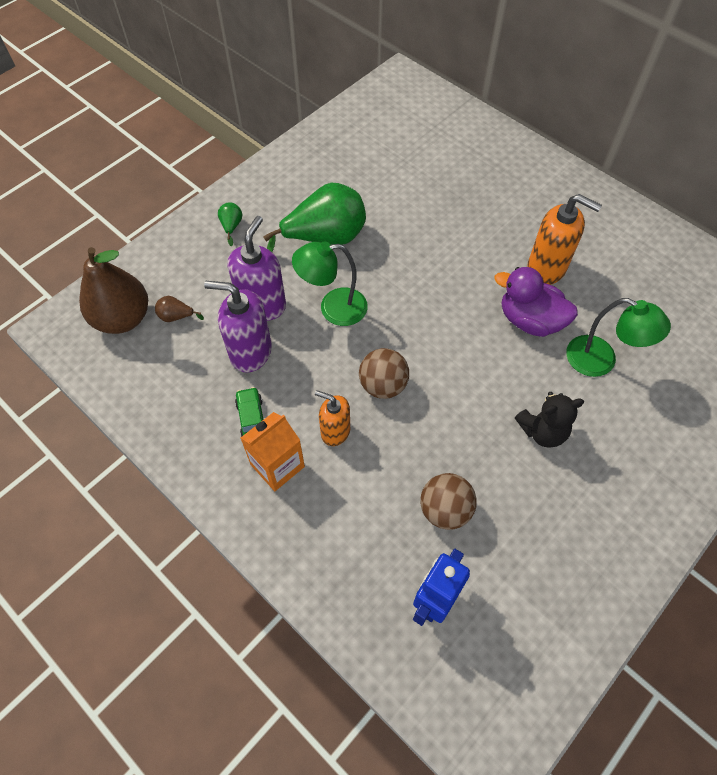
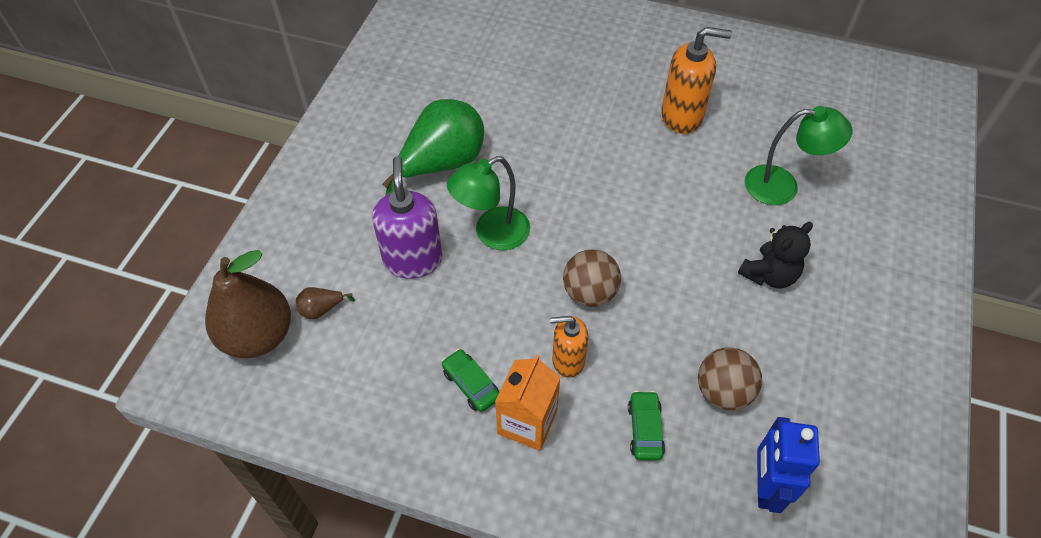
camera: 25 degrees left, 5 degrees down
purple soap dispenser [204,281,272,373] -> none
green pear [218,202,242,246] -> none
purple duck [494,267,578,337] -> none
none -> green car [628,391,665,461]

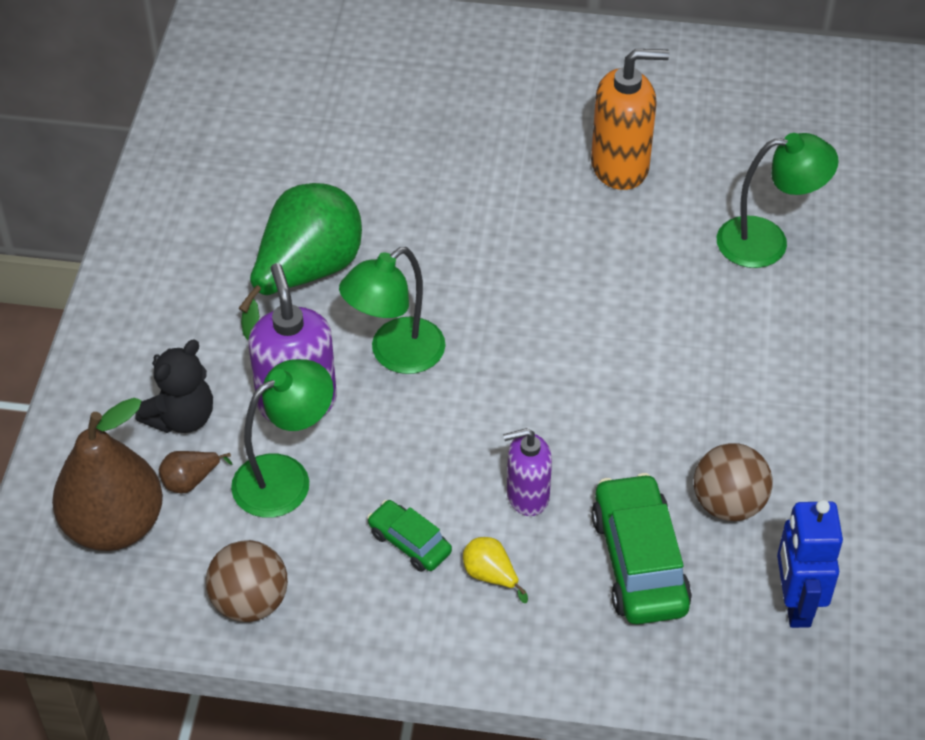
camera: 10 degrees left, 5 degrees down
orange carton [495,355,561,451] -> yellow pear [463,537,528,603]
orange soap dispenser [550,316,588,378] -> purple soap dispenser [503,428,552,516]
brown ball [563,249,621,307] -> brown ball moved to [206,540,288,622]
green car [628,391,665,461] -> green car [592,473,692,625], size x1.82
black teddy bear [738,222,813,289] -> black teddy bear moved to [135,339,213,433]
none -> green lamp [231,359,334,518]

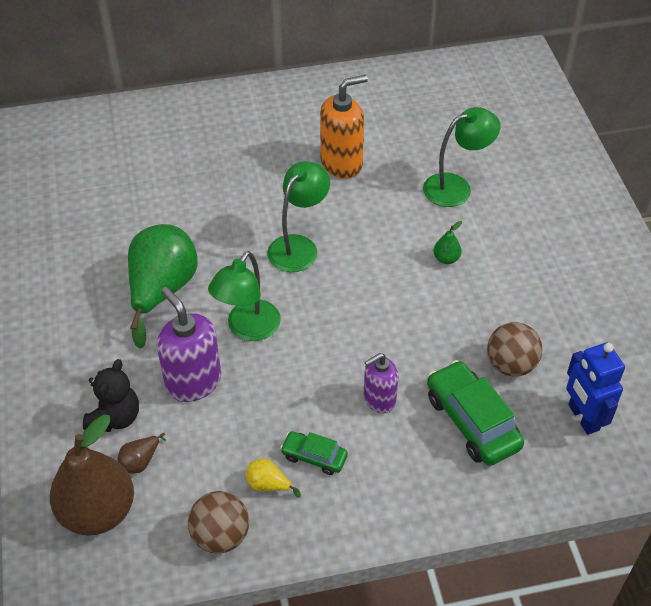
camera: 20 degrees left, 0 degrees up
green lamp [231,359,334,518] -> green lamp moved to [267,161,330,272]
yellow pear [463,537,528,603] -> yellow pear moved to [245,459,301,498]
none -> green pear [433,221,462,264]

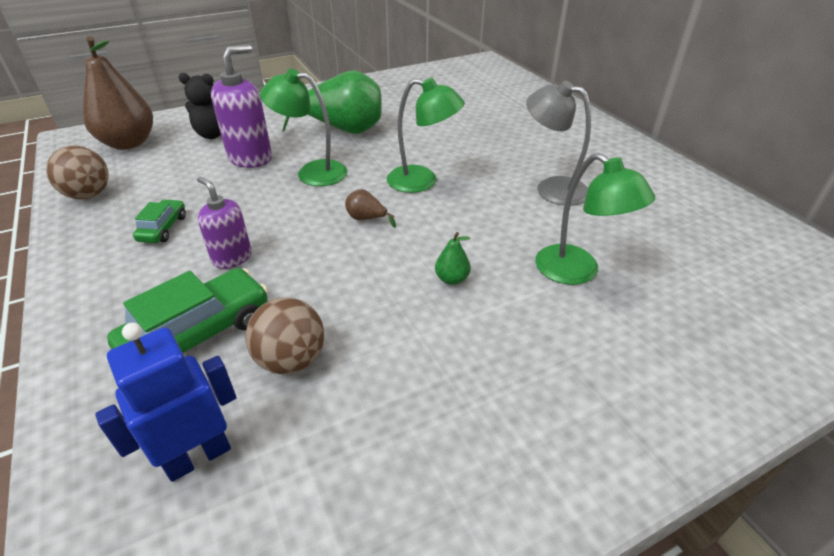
camera: 75 degrees right, 10 degrees down
brown pear [118,433,166,473] -> brown pear moved to [345,189,396,227]
yellow pear [245,459,301,498] -> none
orange soap dispenser [320,75,368,179] -> grey lamp [526,81,591,206]

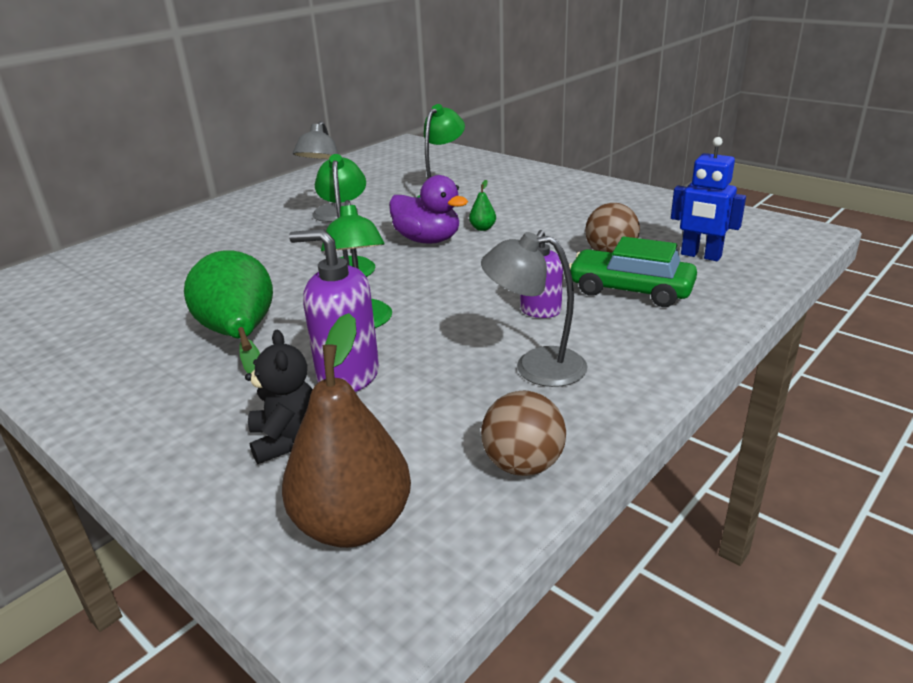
camera: 110 degrees left, 10 degrees down
green car [133,199,186,243] -> grey lamp [481,232,588,387]
brown pear [345,189,396,227] -> none
none -> purple duck [389,175,468,244]

